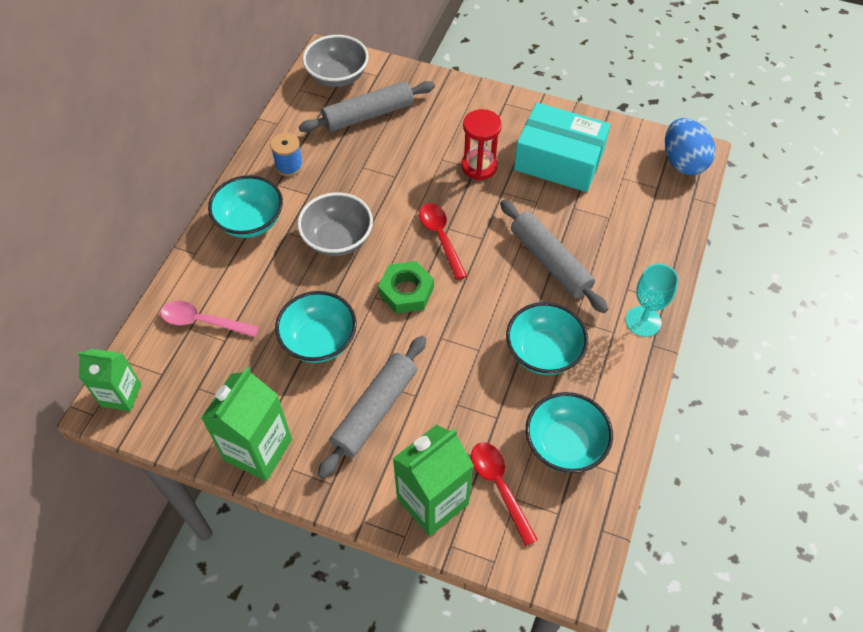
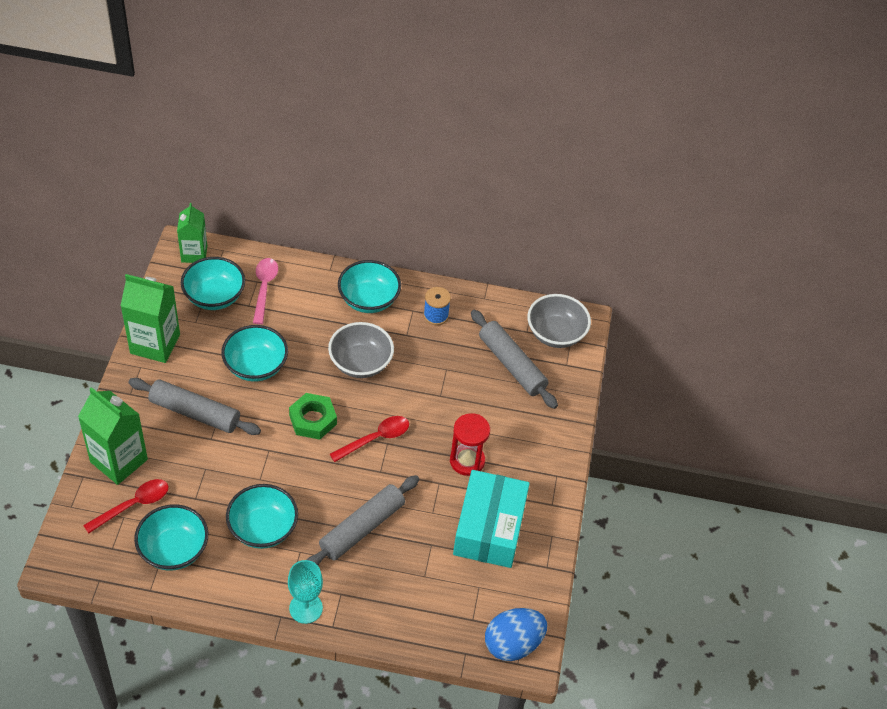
camera: 75 degrees right, 5 degrees down
none -> turquoise bowl [181,257,245,310]

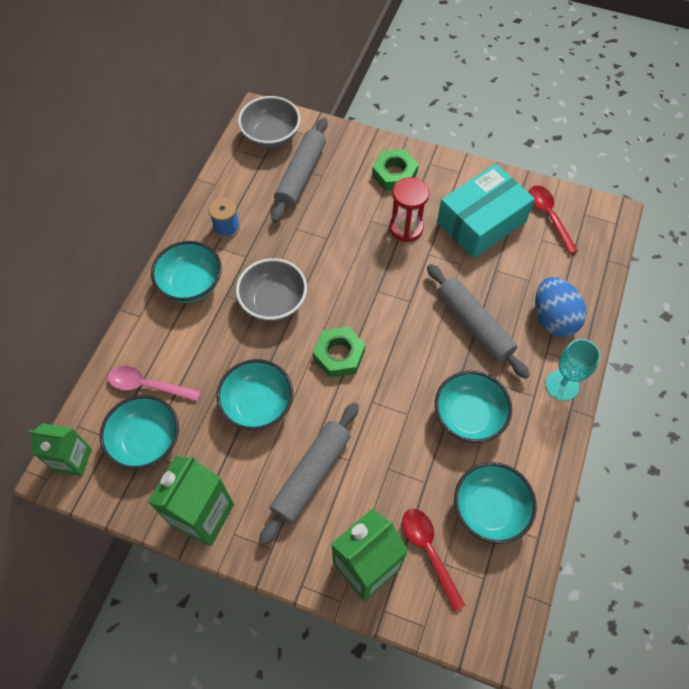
camera: 75 degrees left, 10 degrees up
red spoon [330,416,409,462] -> red spoon moved to [529,185,578,254]
turquoise box [453,470,530,568] -> turquoise box turned 60 degrees counterclockwise [437,164,535,258]
grey rolling pin [471,310,558,409] -> grey rolling pin turned 45 degrees counterclockwise [271,118,328,223]
blue egg [485,608,547,661] -> blue egg moved to [535,277,586,337]
none -> green nut [372,149,419,191]

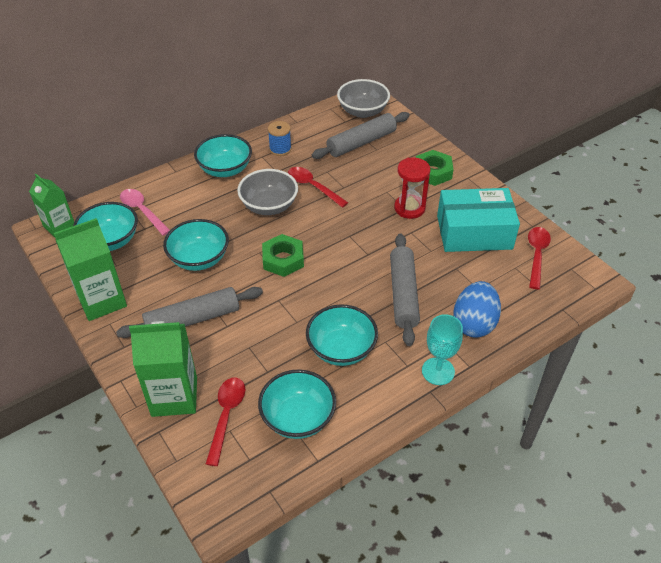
camera: 35 degrees right, 15 degrees down
none -> red spoon [288,167,348,208]

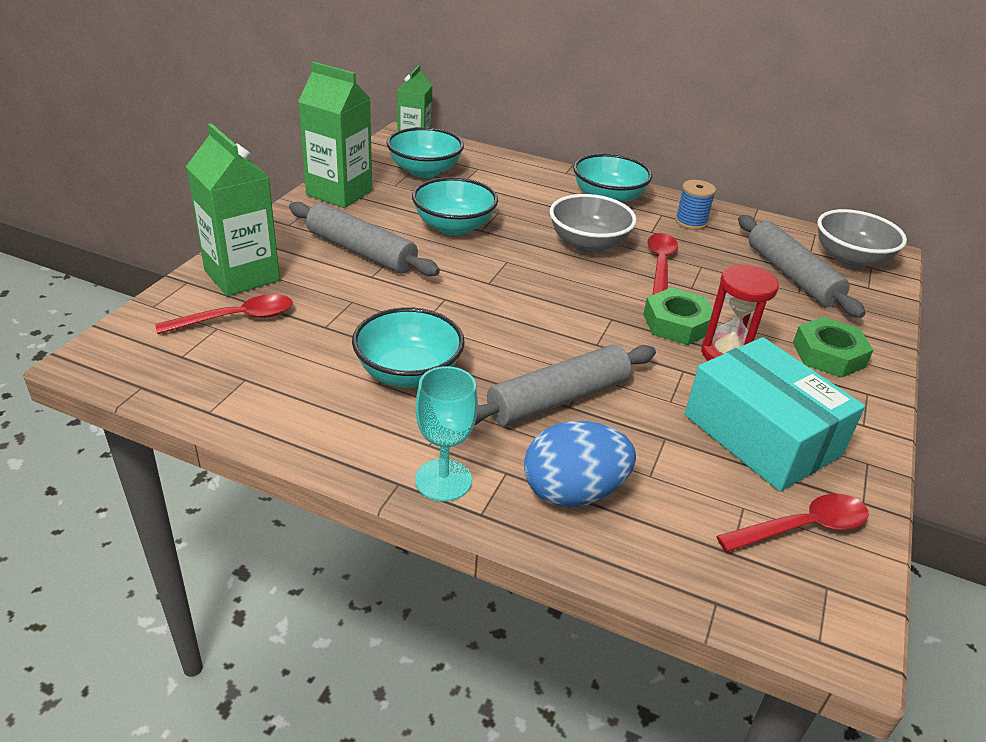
camera: 55 degrees right, 10 degrees down
pink spoon [120,189,170,236] -> none
turquoise bowl [258,369,336,439] -> none
green nut [262,234,304,277] -> green nut moved to [643,287,713,345]
grey rolling pin [312,112,410,159] -> grey rolling pin turned 45 degrees clockwise [738,215,866,318]

